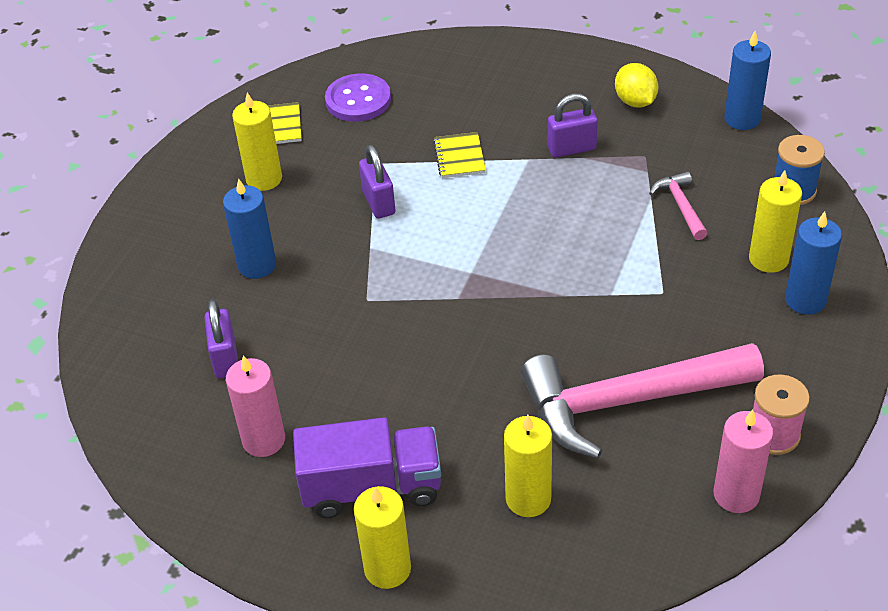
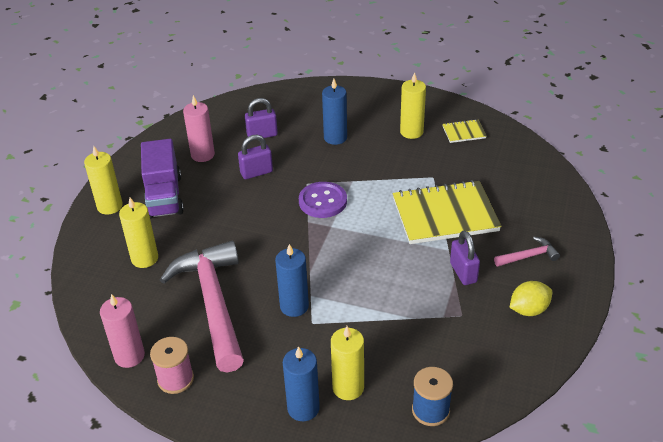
camera: 85 degrees right, 5 degrees down
purple button [325,73,391,122] -> purple button moved to [299,182,347,218]
purple padlock [359,145,395,219] -> purple padlock moved to [238,135,273,179]
yellow notebook [433,132,486,178] -> yellow notebook [393,180,501,244], size x2.21
pink hammer [649,171,708,240] -> pink hammer moved to [494,237,560,267]
blue candle [724,31,771,130] -> blue candle moved to [275,244,309,317]

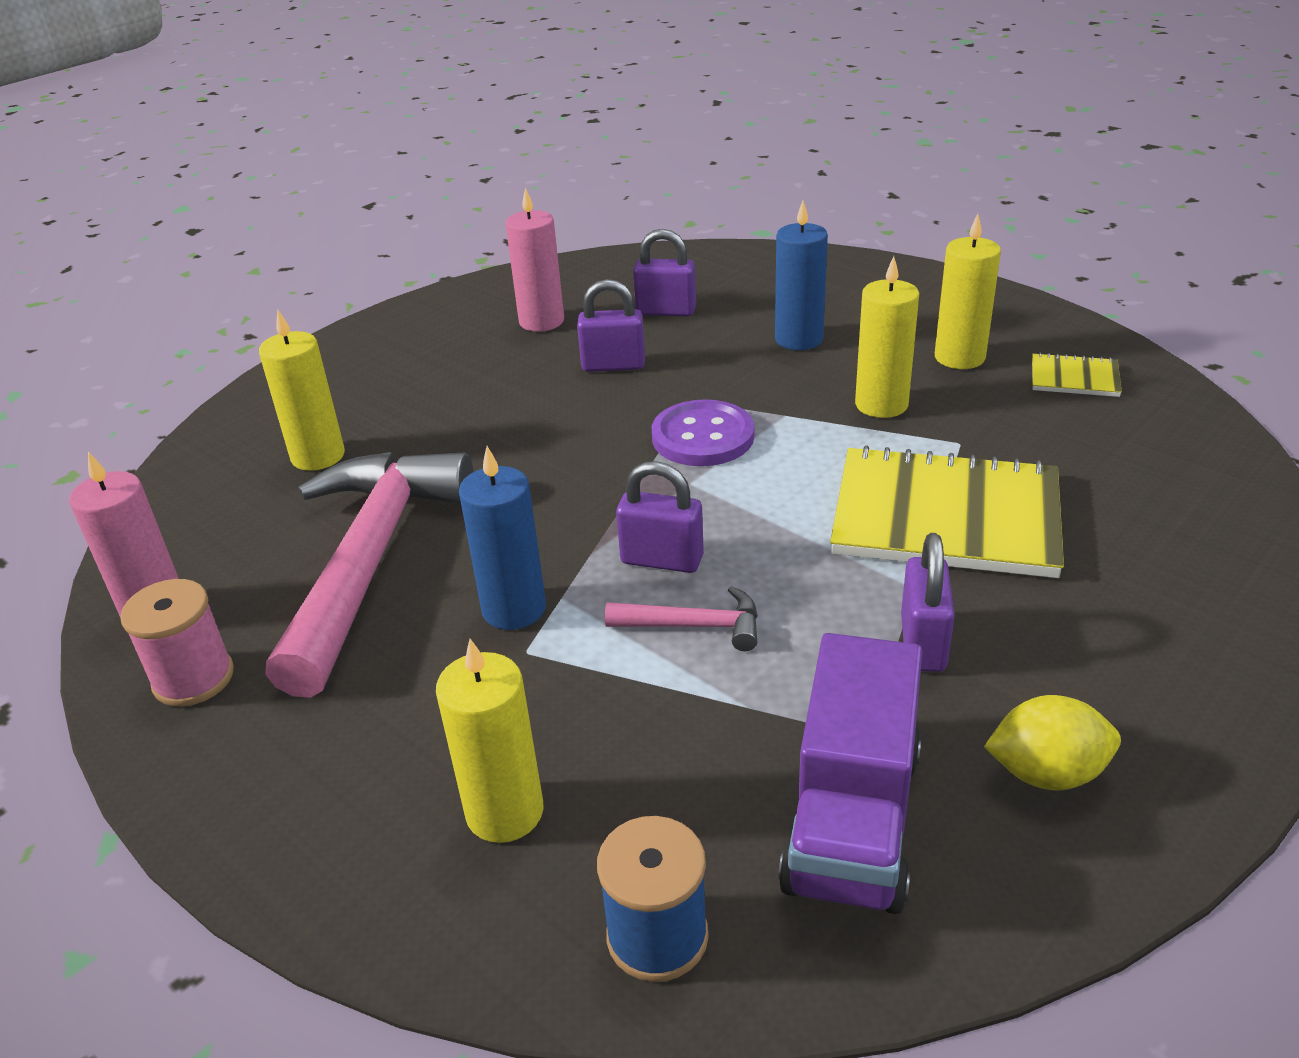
camera: 25 degrees right, 5 degrees down
yellow candle [84,146,123,215] -> yellow candle moved to [855,256,919,418]
purple truck [141,139,184,219] -> purple truck moved to [778,633,922,914]
blue candle [283,346,320,421] -> none
pink hammer [494,237,560,267] -> pink hammer moved to [605,586,758,651]
none -> purple padlock [616,461,704,573]

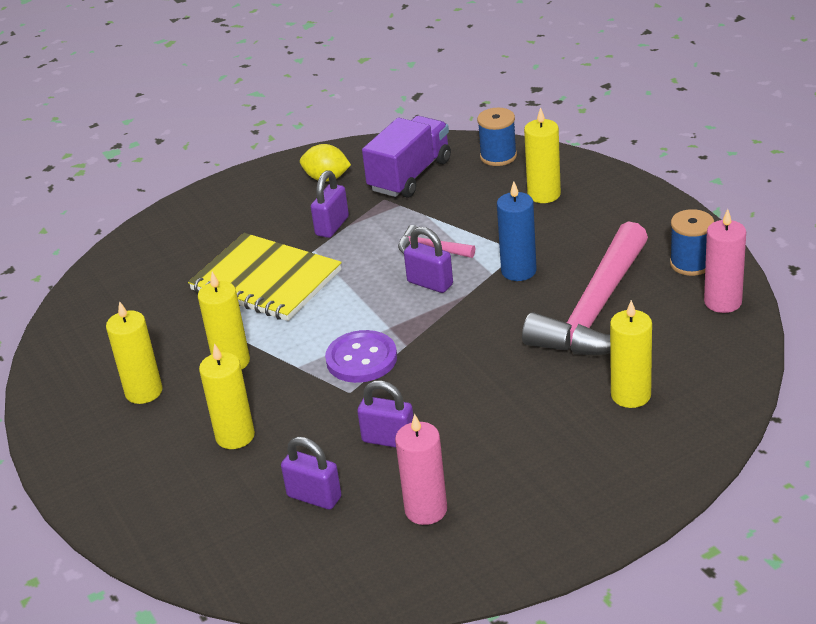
camera: 160 degrees left, 0 degrees up
pink spool [120,579,234,707] -> blue spool [670,209,714,276]
blue candle [775,201,828,350] -> yellow candle [199,343,255,449]
yellow notebook [1032,352,1122,397] -> none

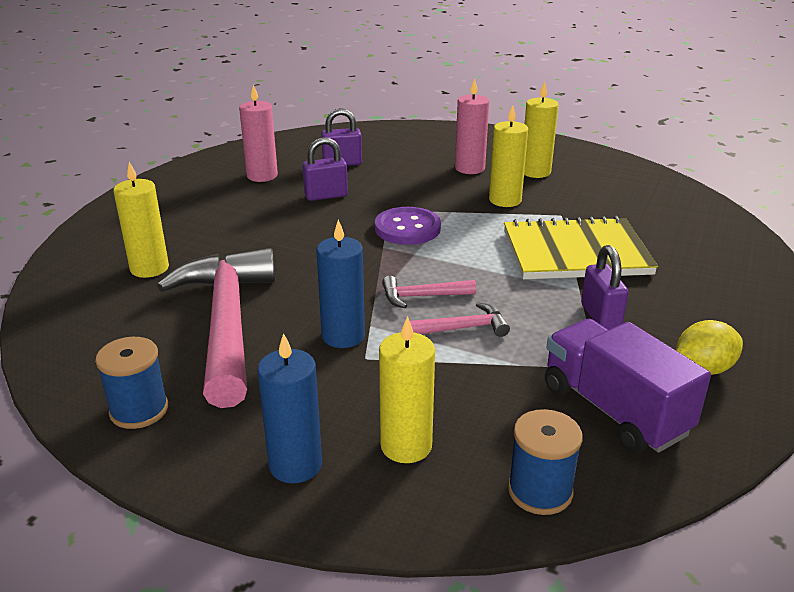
camera: 140 degrees right, 5 degrees down
yellow candle [199,343,255,449] -> none
purple truck [362,116,451,198] -> purple truck turned 150 degrees clockwise [545,319,711,453]
purple padlock [404,227,453,293] -> pink hammer [382,276,476,308]
pink candle [704,209,746,313] -> pink candle moved to [455,79,489,174]
none -> blue candle [257,333,322,483]

